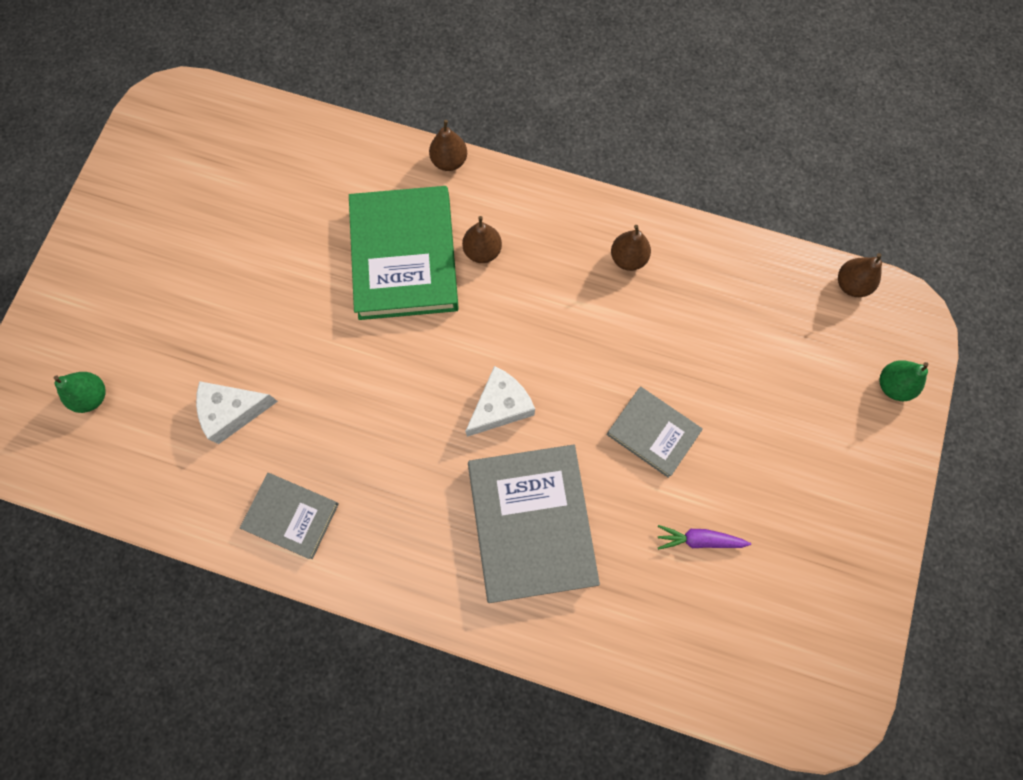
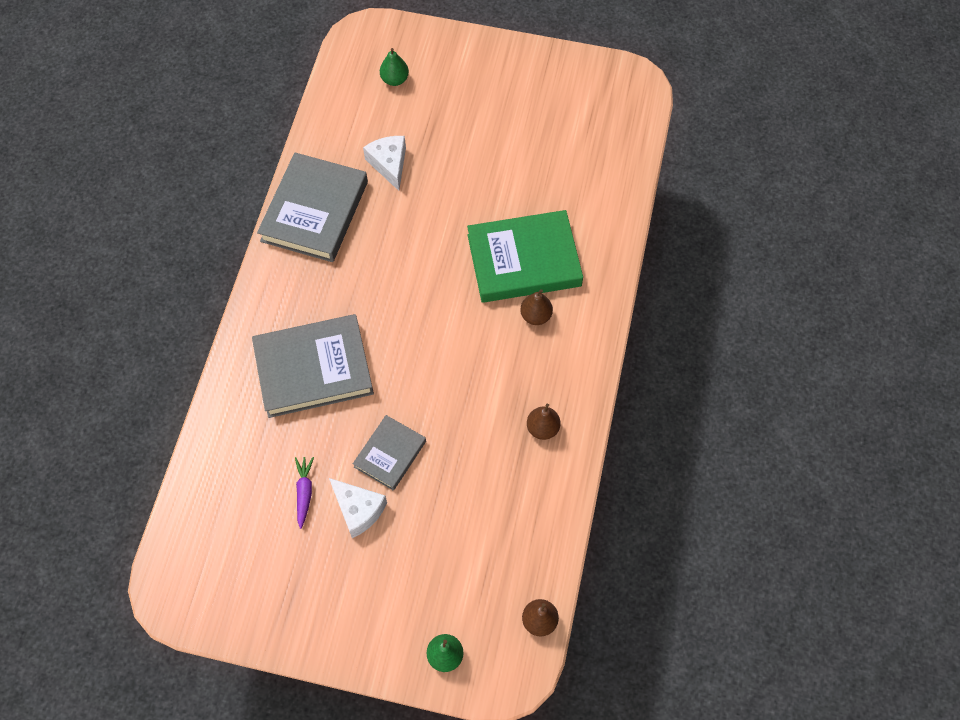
camera: 85 degrees right, 10 degrees down
grey book [240,473,339,559] -> grey book [257,153,368,262], size x1.80
brown pear [429,120,467,171] -> none
white cheese [465,366,535,437] -> white cheese moved to [329,478,387,538]

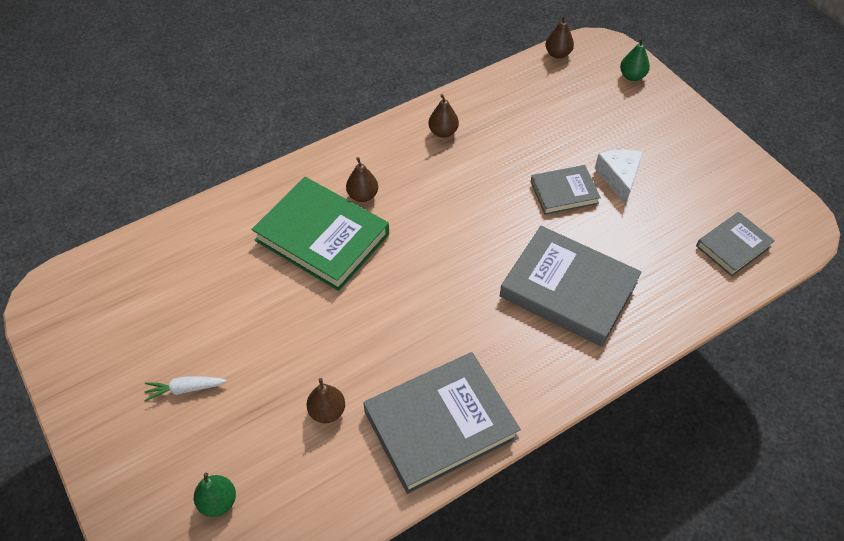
camera: 135 degrees left, 10 degrees down
purple carrot [295,457,314,529] -> none
white cheese [363,136,406,191] -> brown pear [306,378,345,423]
none -> white carrot [144,376,227,401]
none -> grey book [696,212,775,277]

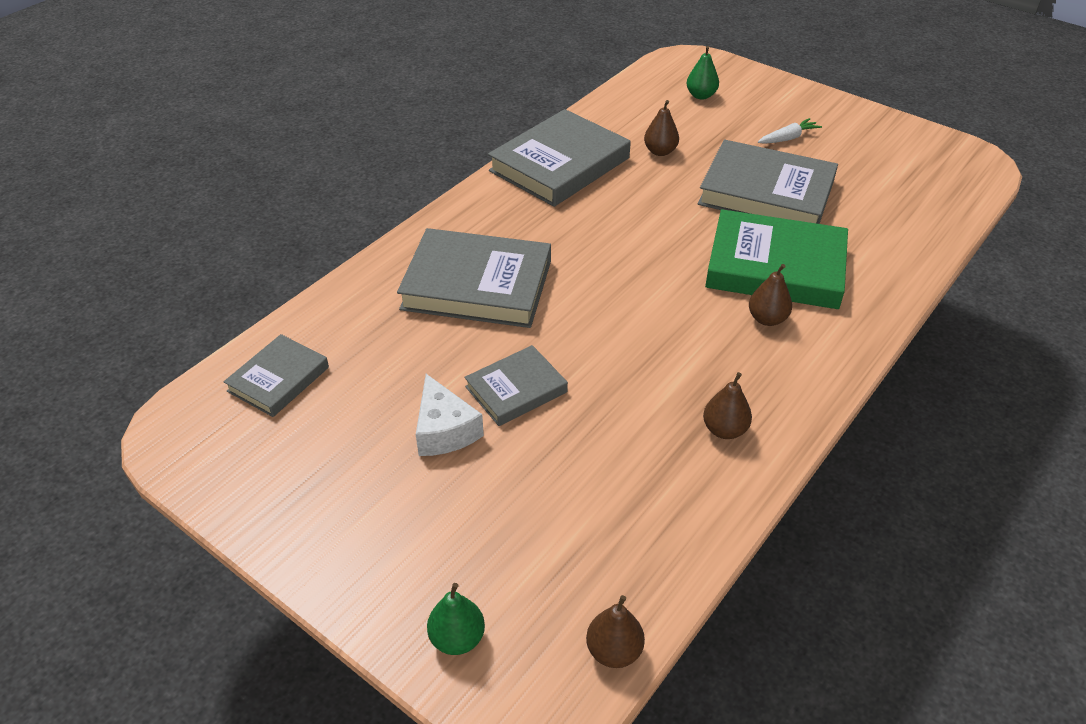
camera: 160 degrees right, 10 degrees down
none -> grey book [698,140,838,224]

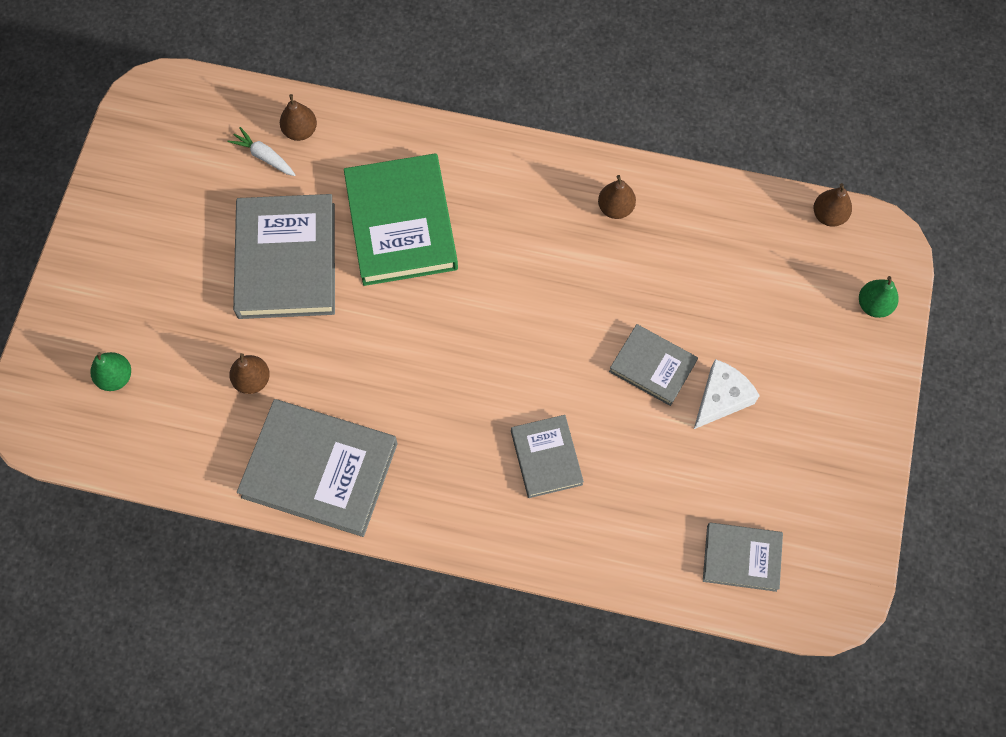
camera: 115 degrees left, 25 degrees up
grey book [397,228,551,328] -> grey book [511,415,584,498], size x0.56
brown pear [749,264,792,326] -> brown pear moved to [280,94,317,141]
white carrot [758,118,822,144] -> white carrot moved to [227,127,295,176]

